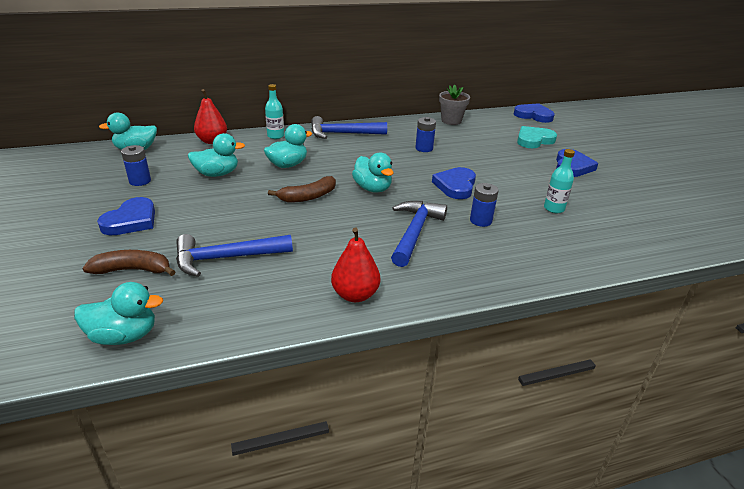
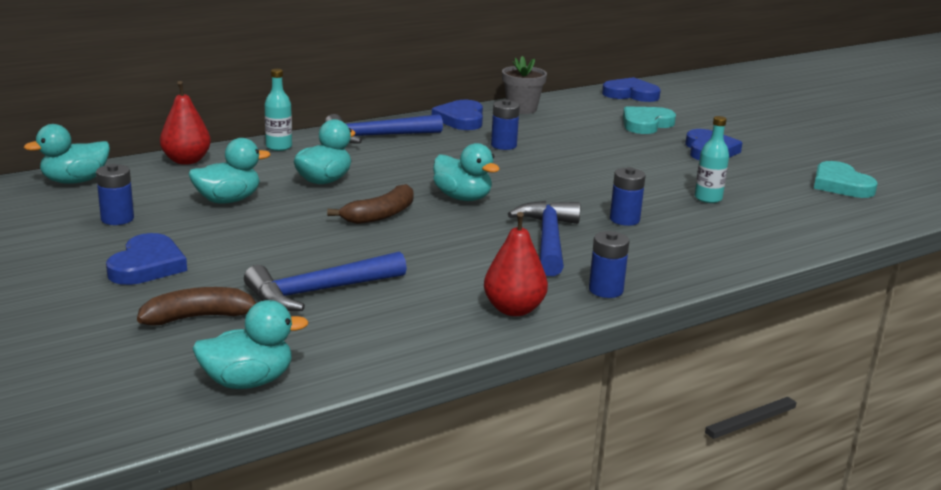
camera: 15 degrees left, 10 degrees down
blue heart [432,167,476,199] -> blue heart moved to [432,100,483,130]
none -> blue battery [589,231,629,298]
none -> turquoise heart [814,161,878,198]

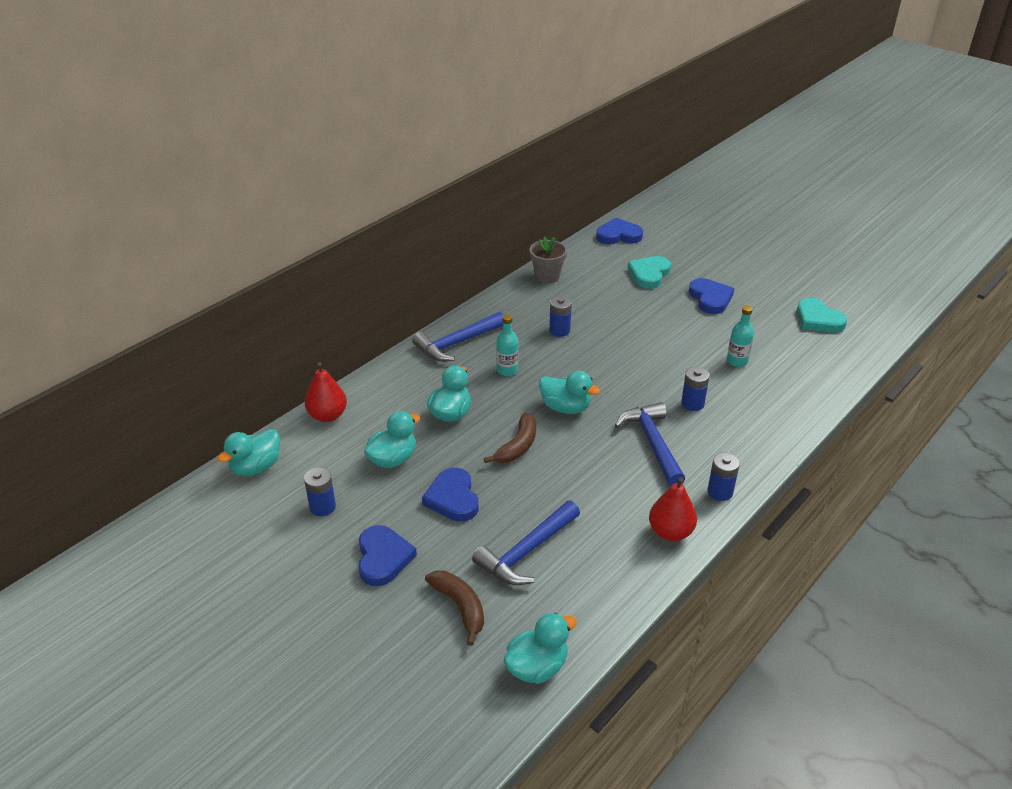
camera: 15 degrees left, 15 degrees up
brown banana [137,287,256,326] -> brown banana turned 90 degrees clockwise [425,571,484,646]
turquoise bottle [264,69,292,151] -> turquoise bottle moved to [496,314,519,376]
blue heart [432,100,483,130] -> blue heart moved to [422,468,479,522]

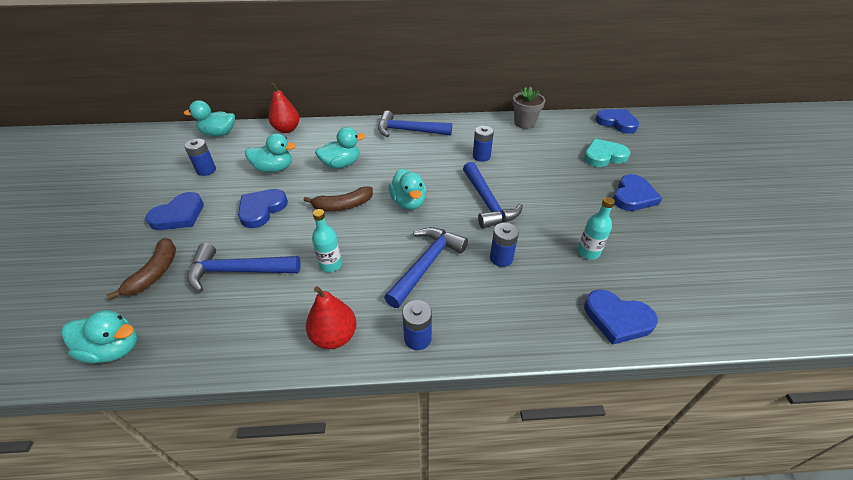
camera: 45 degrees right, 5 degrees up
turquoise bottle [496,314,519,376] -> turquoise bottle moved to [312,209,342,272]
turquoise heart [797,298,847,333] -> none
none -> blue hammer [463,162,523,229]
none -> blue heart [584,289,658,345]

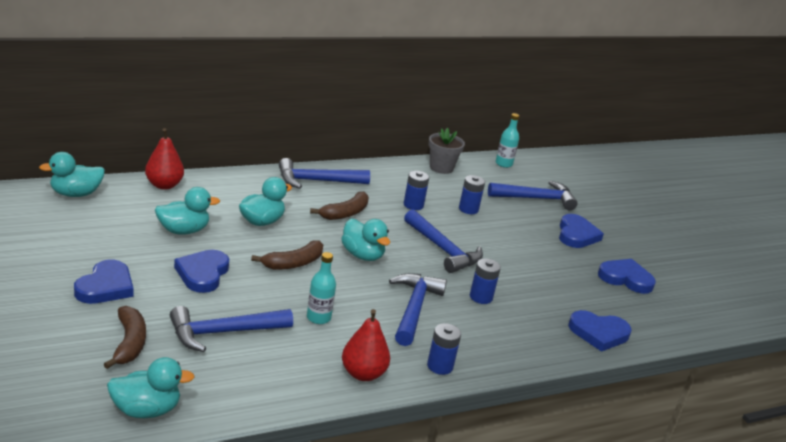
camera: 25 degrees left, 15 degrees down
blue battery [184,139,216,176] -> blue battery moved to [459,175,485,214]
turquoise bottle [578,197,615,260] -> turquoise bottle moved to [496,113,520,168]
turquoise heart [584,139,630,167] -> blue hammer [488,181,578,210]
blue heart [595,109,639,133] -> blue heart moved to [598,259,656,294]
none -> brown banana [310,192,369,220]

